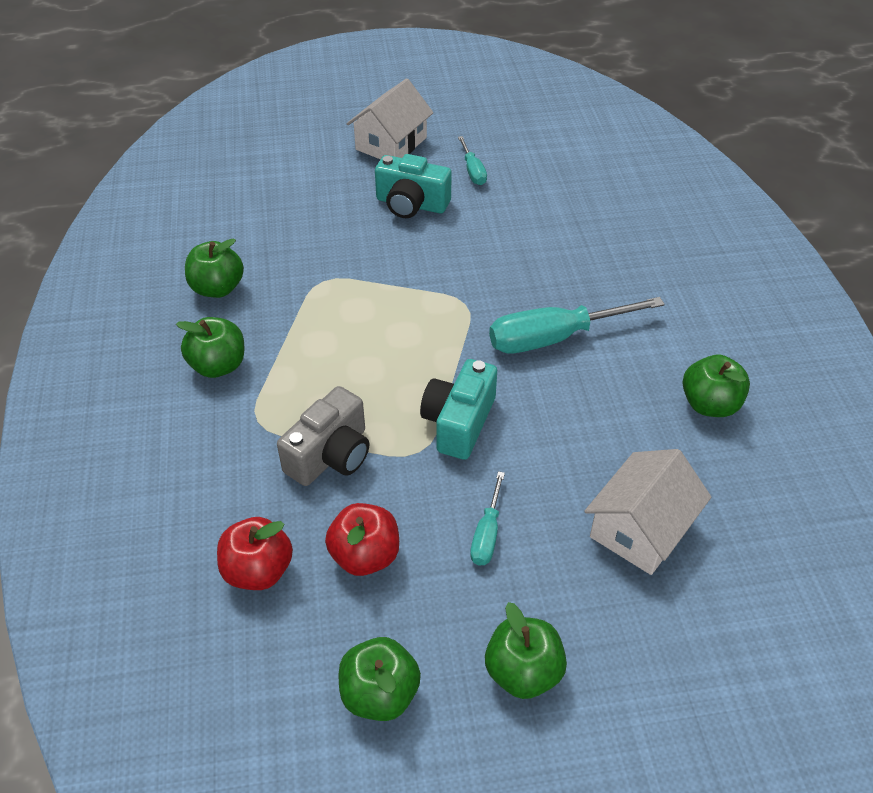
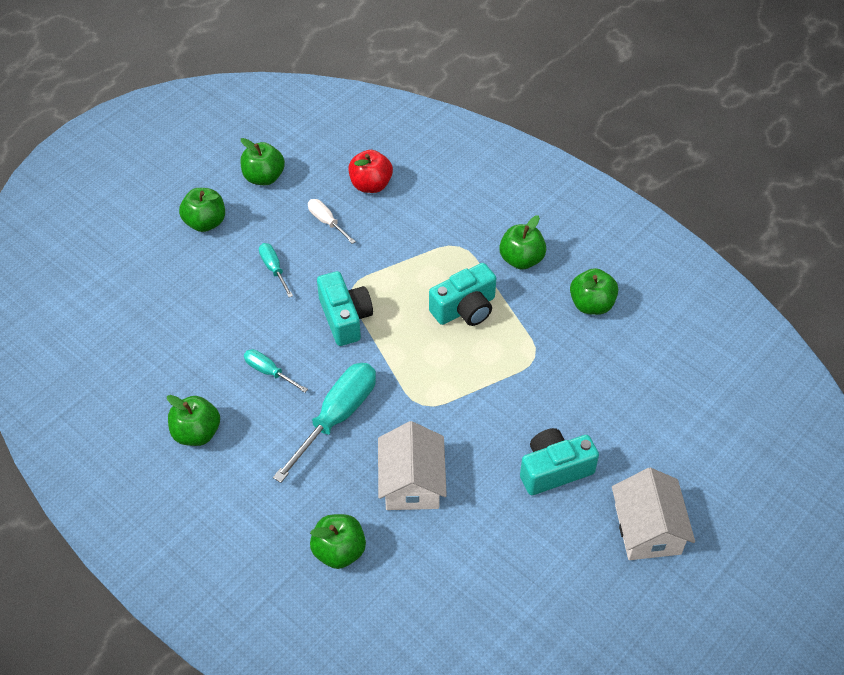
camera: 140 degrees right, 5 degrees up
grey camera [277,386,369,486] -> none
red apple [325,503,399,576] -> white screwdriver [308,199,356,244]
turquoise screwdriver [458,136,487,185] -> turquoise screwdriver moved to [244,349,308,393]
white house [584,449,711,575] -> white house moved to [378,421,447,510]
none -> green apple [310,514,366,569]
none -> turquoise camera [429,263,496,326]

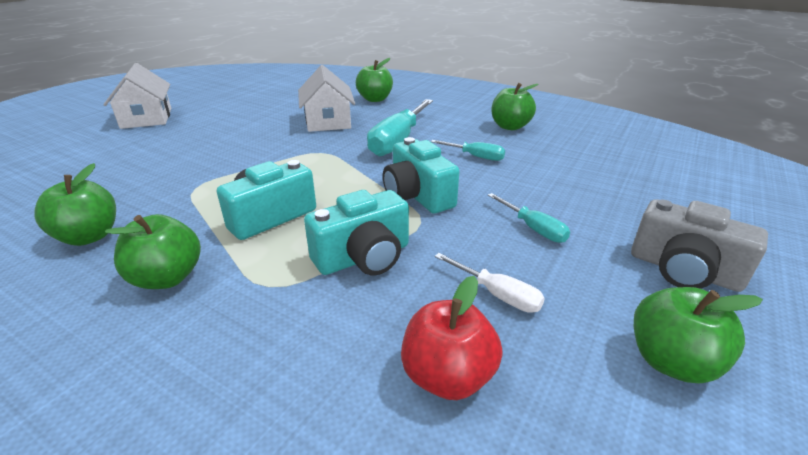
camera: 170 degrees right, 20 degrees down
green apple [179,188,225,232] -> grey camera [631,199,768,292]
turquoise camera [520,428,599,495] -> turquoise camera moved to [304,190,409,275]

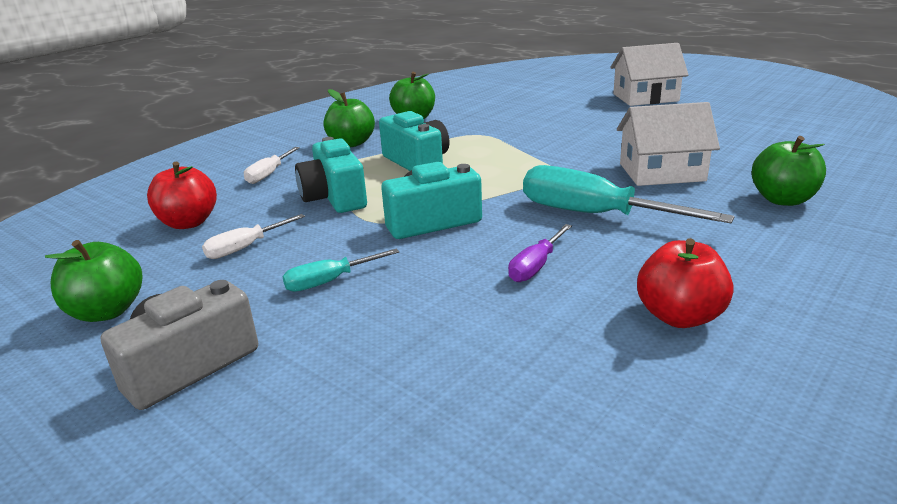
camera: 100 degrees right, 5 degrees down
turquoise screwdriver [431,140,505,161] -> purple screwdriver [508,224,572,282]
green apple [491,83,538,130] -> red apple [637,238,734,328]
none -> white screwdriver [244,147,300,184]

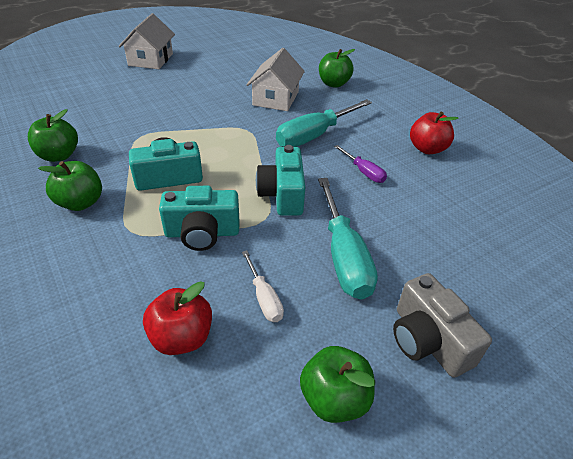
camera: 75 degrees left, 15 degrees up
white screwdriver [244,147,300,184] -> none
turquoise screwdriver [282,248,400,292] -> turquoise screwdriver [318,178,378,300], size x1.94

